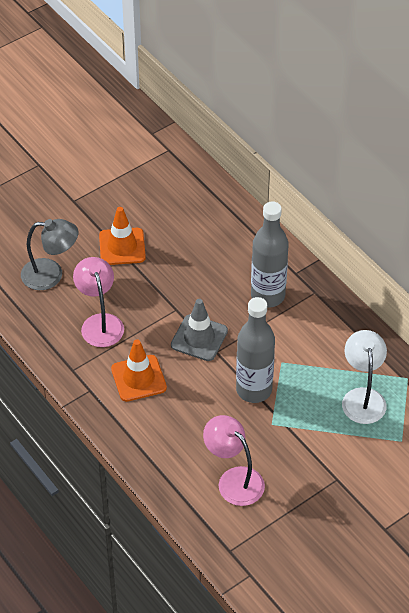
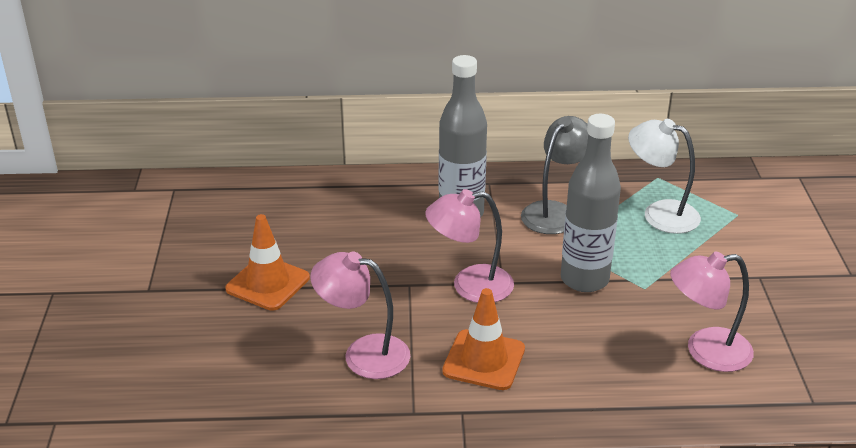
camera: 55 degrees left, 15 degrees down
grey lamp [21,219,78,290] -> grey lamp moved to [521,116,588,234]
grey traffic cone [171,299,228,361] -> pink lamp [425,189,514,303]

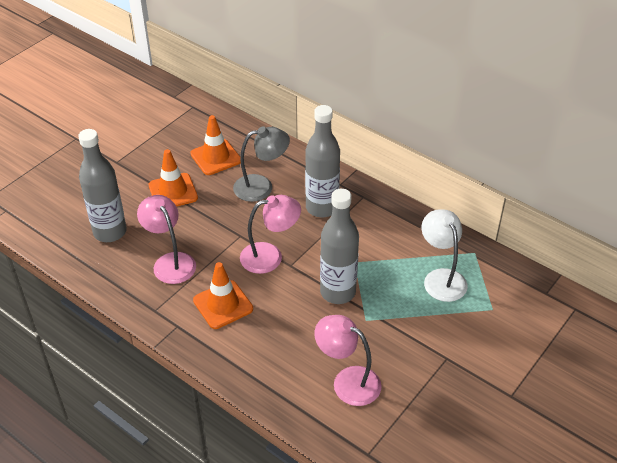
camera: 40 degrees right, 10 degrees up
pink lamp [425,189,514,303] -> pink lamp turned 135 degrees clockwise [240,195,301,274]
grey lamp [521,116,588,234] -> grey lamp moved to [233,126,290,202]
none -> grey bottle [78,129,127,242]
none -> orange traffic cone [190,115,241,175]

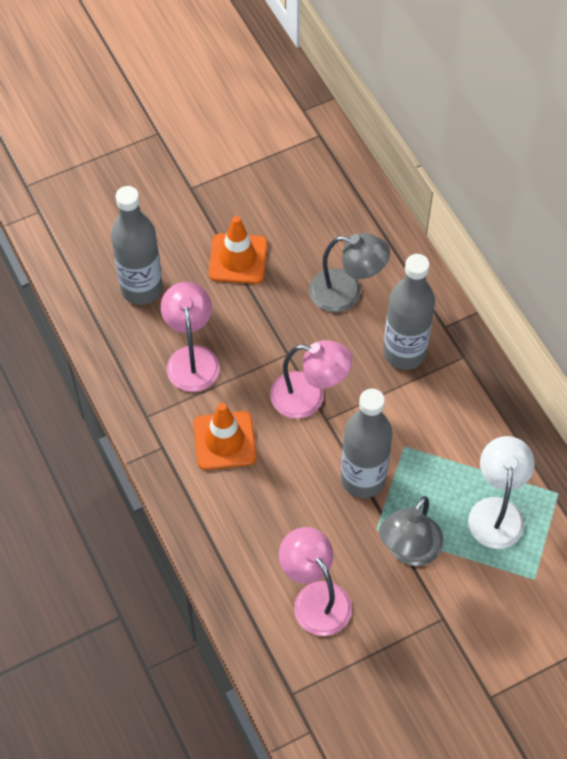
camera: 25 degrees right, 15 degrees up
orange traffic cone [190,115,241,175] -> none
none -> grey lamp [379,496,444,566]

